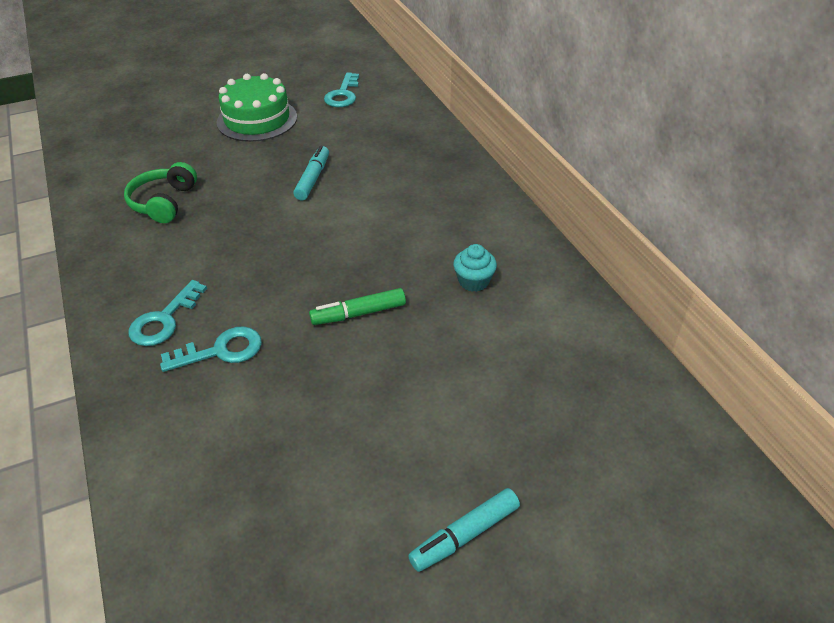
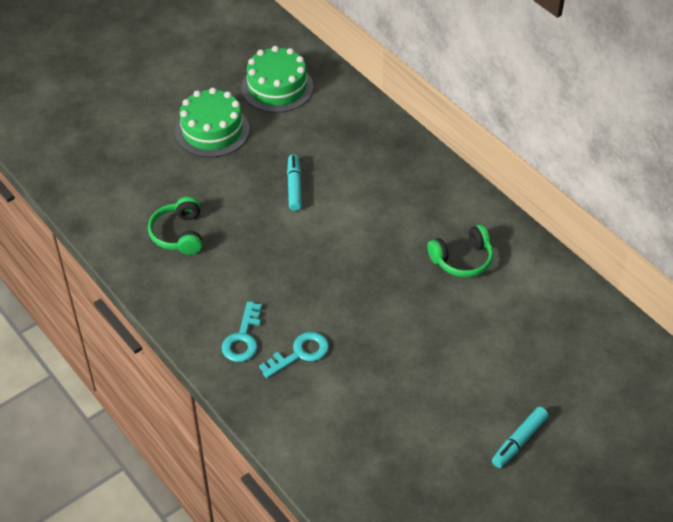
camera: 15 degrees left, 5 degrees up
green marker [309,288,406,325] -> none
turquoise key [324,72,359,107] -> green cake [241,46,313,113]
turquoise cupcake [453,244,497,292] -> green headphones [427,224,493,277]

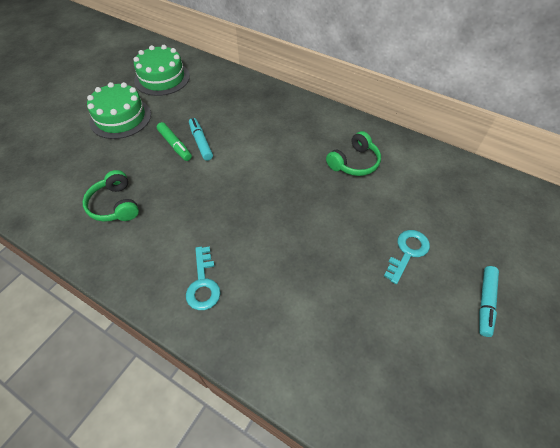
camera: 20 degrees left, 5 degrees up
turquoise key [259,332,329,378] -> turquoise key moved to [384,230,430,284]
none -> green marker [157,122,192,161]

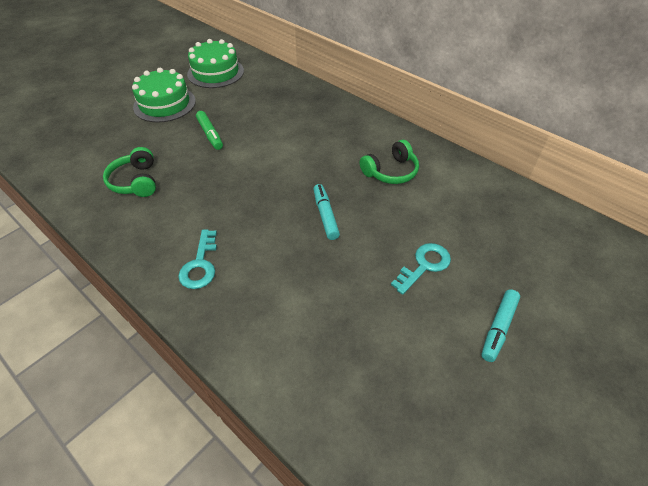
camera: 10 degrees right, 5 degrees down
turquoise marker [189,118,213,161] -> turquoise marker moved to [314,184,340,240]

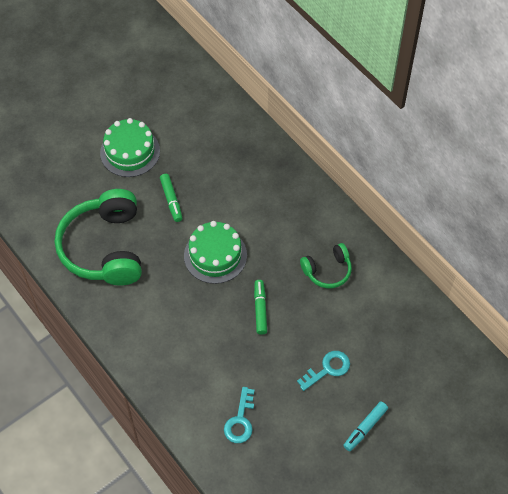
camera: 10 degrees right, 10 degrees up
green headphones [103,147,156,197] -> green headphones [55,189,142,286], size x1.99
turquoise key [178,229,217,289] -> turquoise key moved to [224,387,255,443]
green cake [187,39,244,88] -> green cake moved to [184,221,247,284]
turquoise marker [314,184,340,240] -> green marker [254,280,267,335]

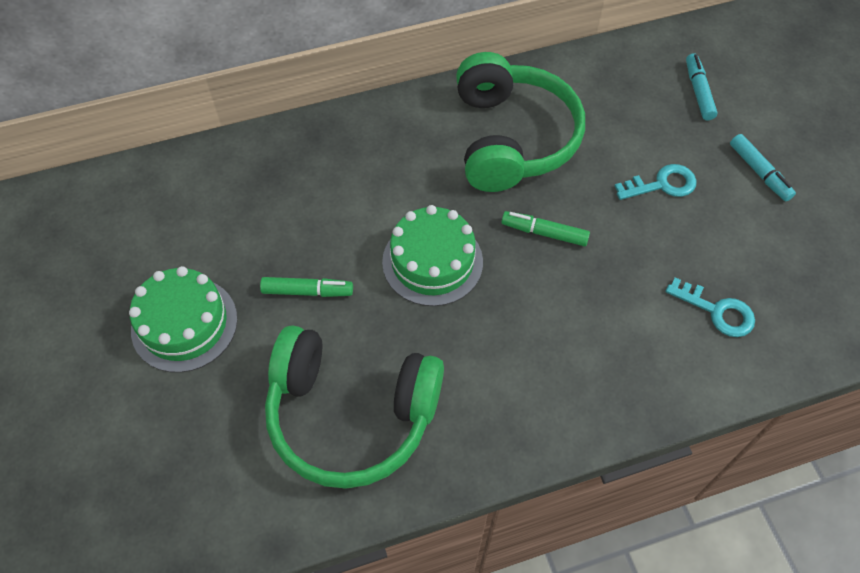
camera: 70 degrees left, 0 degrees up
turquoise key [297,351,350,391] -> turquoise key turned 90 degrees clockwise [615,164,697,200]
green headphones [300,243,352,288] -> green headphones [456,52,585,192], size x1.99
none -> turquoise marker [686,53,718,120]

